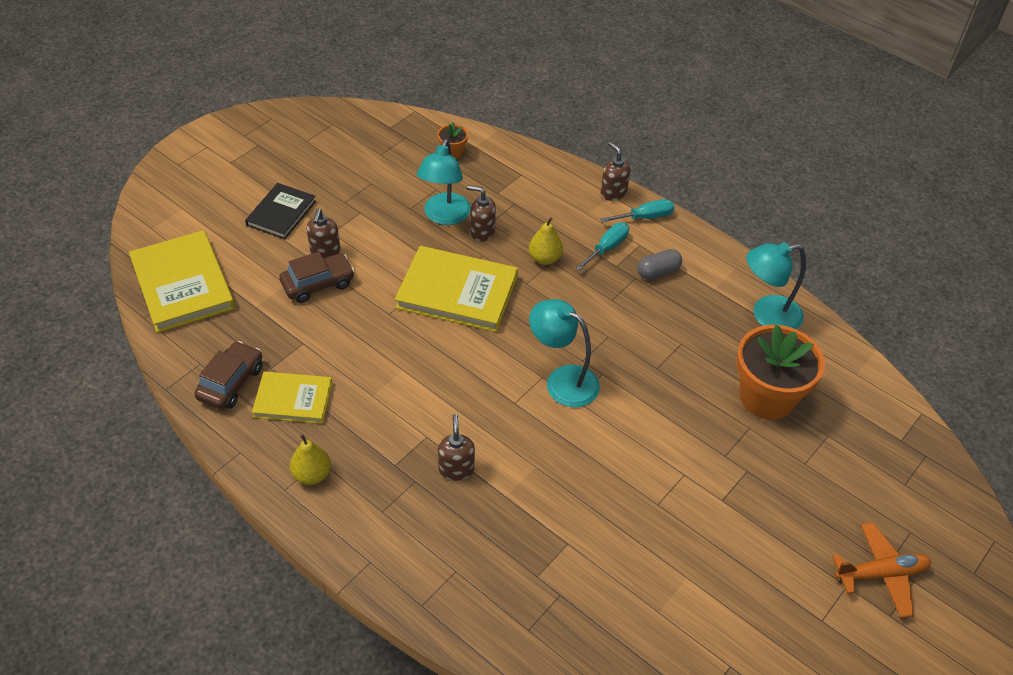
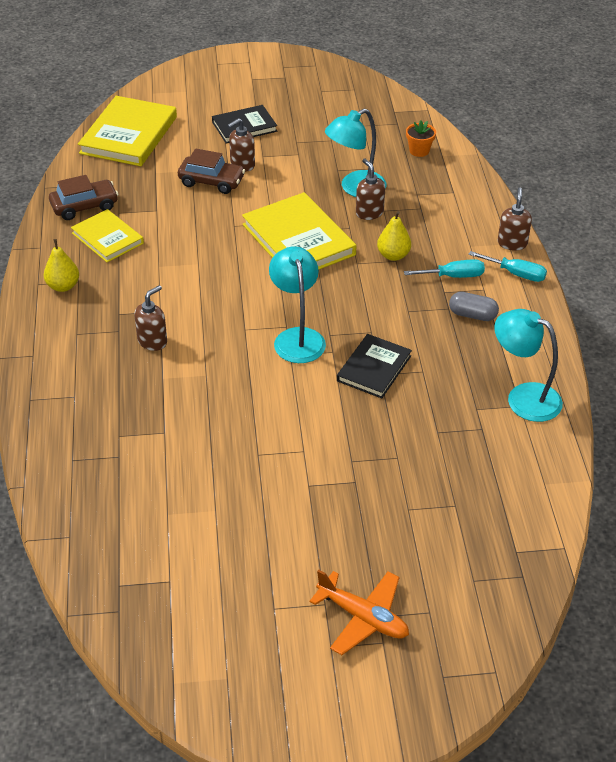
camera: 45 degrees right, 5 degrees down
orange flower pot [736,325,825,420] -> none
none -> black book [337,334,412,398]

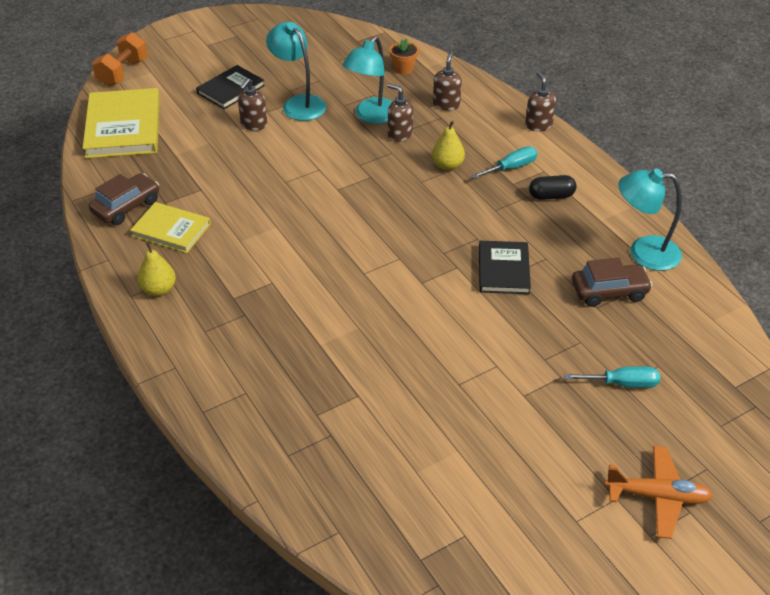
camera: 25 degrees left, 0 degrees up
brown soap dispenser [134,285,167,351] -> brown soap dispenser moved to [433,51,462,110]
brown car [178,149,245,194] -> brown car moved to [572,257,653,307]
yellow book [242,192,356,270] -> none
turquoise lamp [269,246,326,363] -> turquoise lamp moved to [266,22,326,121]
grey capsule [449,292,499,321] -> black capsule [529,175,576,200]
turquoise screwdriver [468,251,547,282] -> turquoise screwdriver moved to [564,366,660,388]
none -> orange dumbbell [92,32,148,86]

